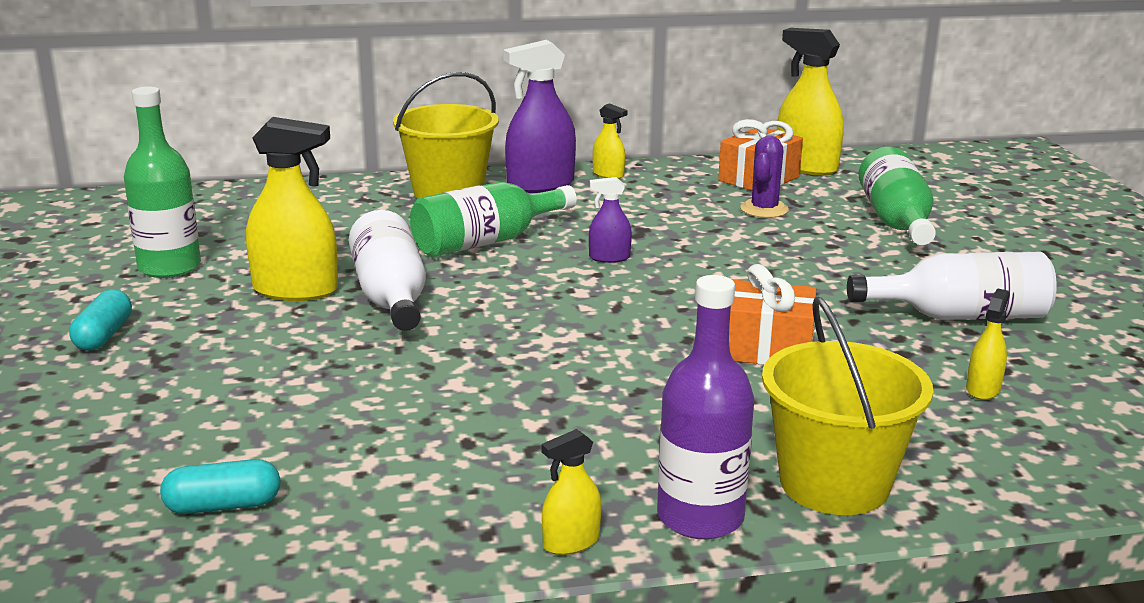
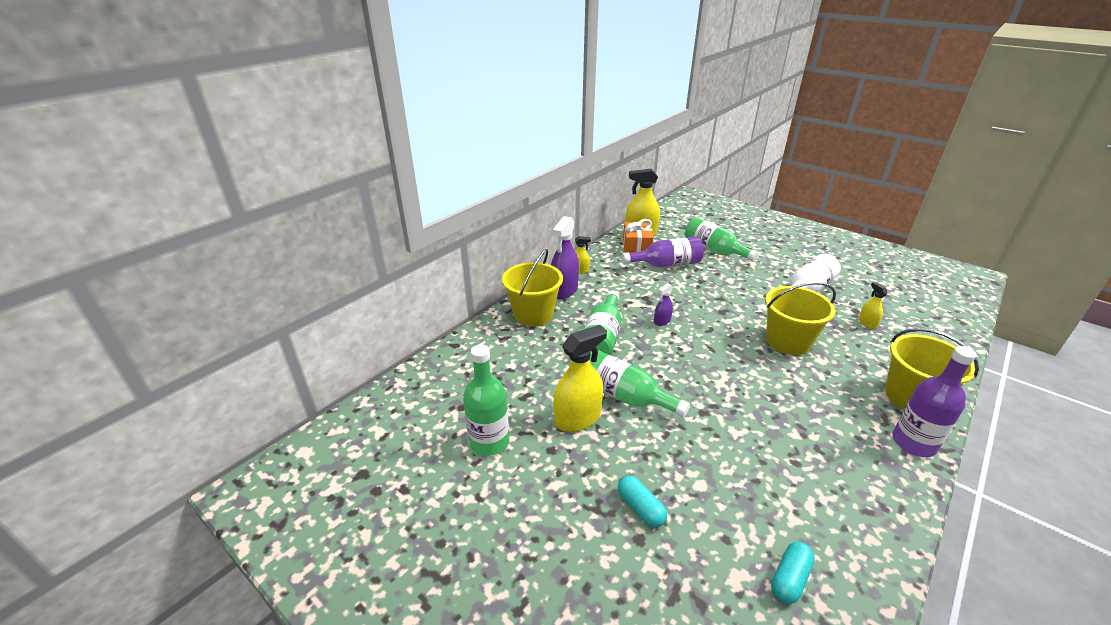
camera: 40 degrees left, 10 degrees up
turquoise capsule [69,289,132,351] -> turquoise capsule moved to [618,476,667,527]
white bottle [349,210,426,331] -> green bottle [589,350,690,418]
yellow spray bottle [541,429,601,555] -> none
orange gift [729,264,816,365] -> yellow bucket [765,282,836,355]
purple cactus [740,136,789,218] -> purple bottle [622,237,704,268]

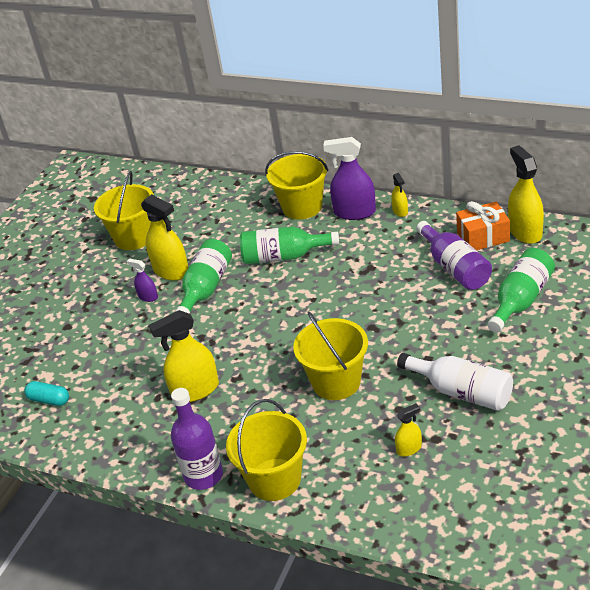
camera: 80 degrees right, 5 degrees up
green bottle [463,344,509,456] -> yellow bucket [94,171,154,250]
turquoise capsule [618,476,667,527] -> none
purple spray bottle [654,283,673,326] -> purple spray bottle moved to [127,259,158,302]
none -> yellow spray bottle [149,310,219,402]

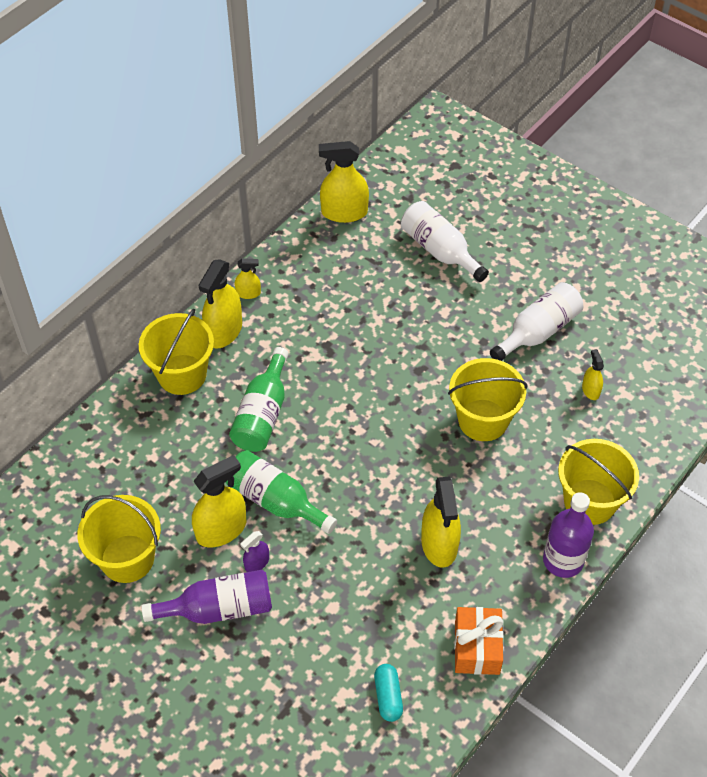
camera: 80 degrees left, 15 degrees up
turquoise capsule [24,381,69,406] -> turquoise capsule turned 45 degrees counterclockwise [374,664,403,722]
purple spray bottle [323,137,376,220] -> yellow spray bottle [198,259,242,348]
purple bottle [416,221,492,290] -> purple bottle moved to [141,570,272,624]
orange gift [456,201,510,250] -> orange gift moved to [454,607,504,675]
green bottle [487,248,555,333] -> white bottle [401,201,489,282]

